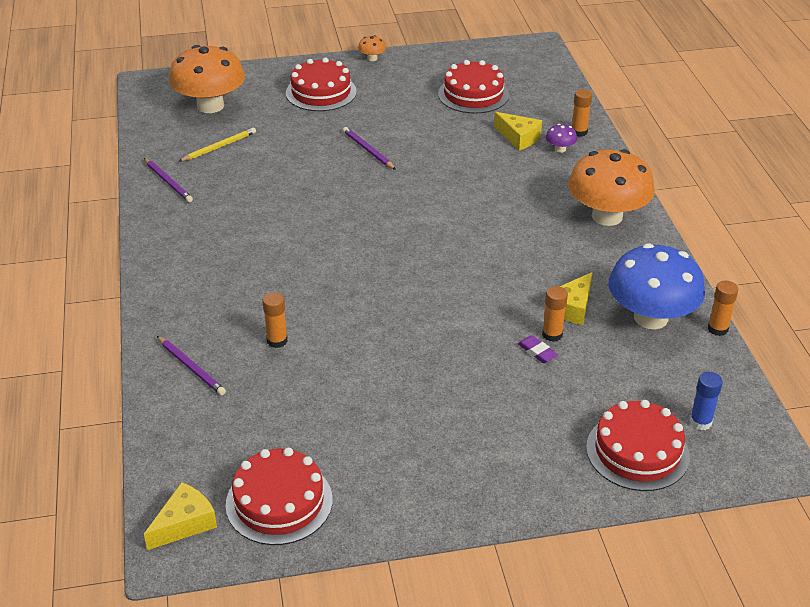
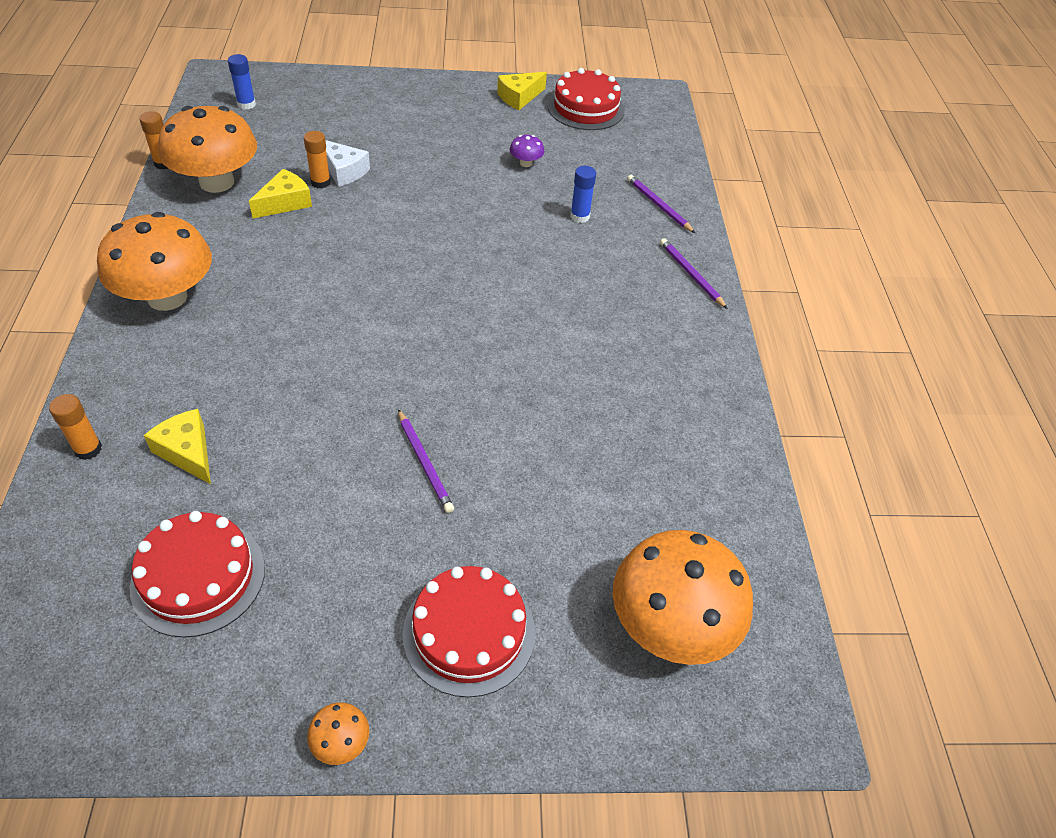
camera: 175 degrees left, 10 degrees up
purple pencil [144,158,193,202] -> purple pencil moved to [660,238,728,309]
yellow cheese [144,482,217,550] -> yellow cheese moved to [497,72,547,110]
yellow pencil [178,128,256,162] -> none
orange glue stick [262,292,288,348] -> blue glue stick [570,166,596,223]
purple eraser [518,335,558,363] -> white cheese [325,140,370,187]
purple mushroom [546,124,577,153] -> purple mushroom moved to [510,135,544,167]
red cake [586,400,690,491] -> none
blue mushroom [609,244,705,329] -> orange mushroom [158,106,257,193]

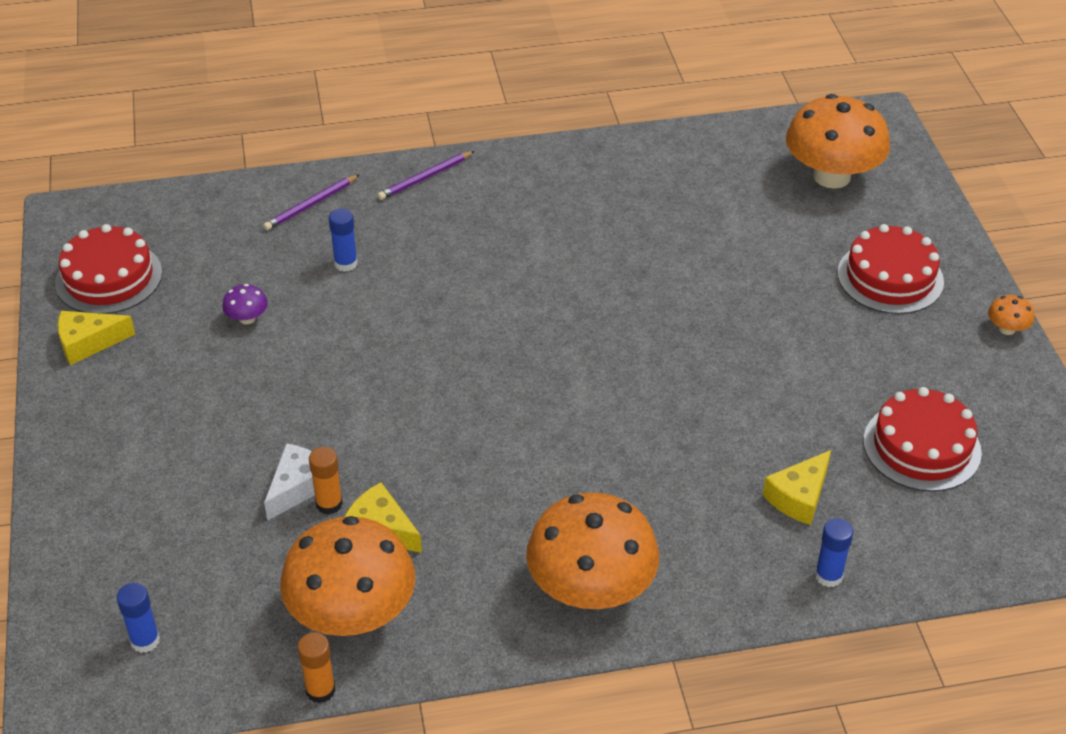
camera: 95 degrees left, 5 degrees down
orange glue stick [49,394,102,460] -> blue glue stick [815,518,854,587]
purple pencil [398,409,454,513] -> none
yellow cheese [497,72,547,110] -> yellow cheese turned 120 degrees clockwise [58,311,135,365]

